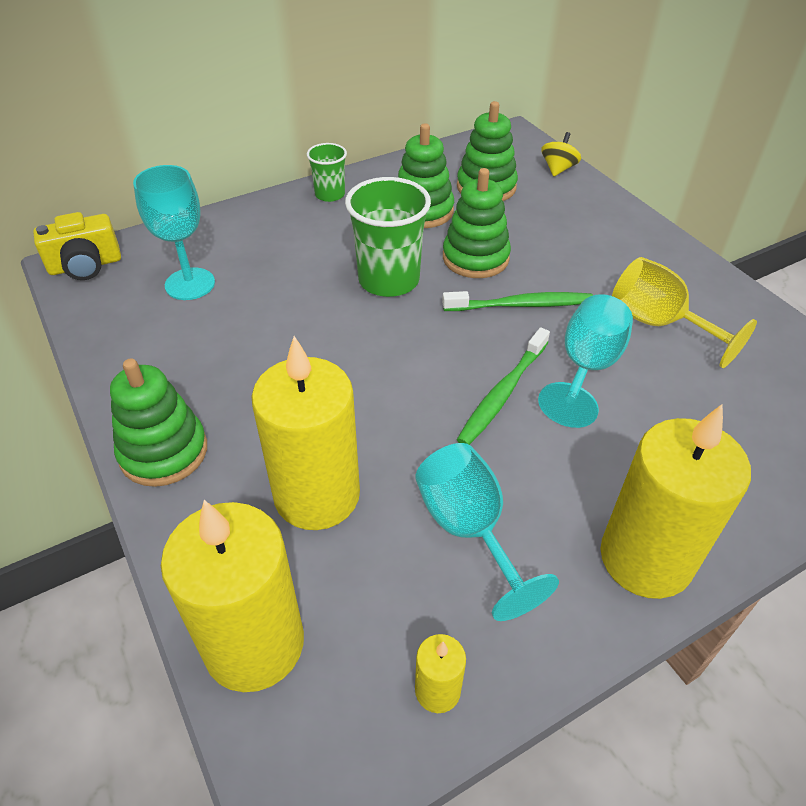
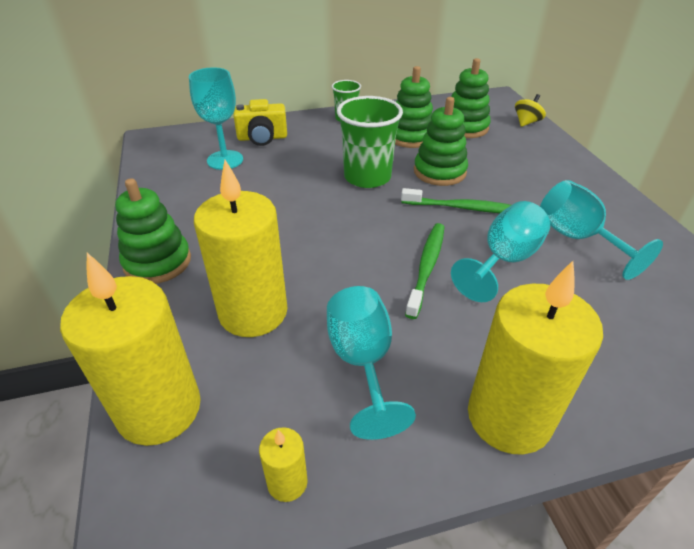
camera: 15 degrees right, 5 degrees down
yellow camera [33,212,121,280] -> yellow camera moved to [233,99,287,146]
green toothbrush [457,327,550,445] -> green toothbrush turned 150 degrees clockwise [405,223,444,319]
yellow goblet [612,257,757,368] -> turquoise goblet [540,180,663,280]

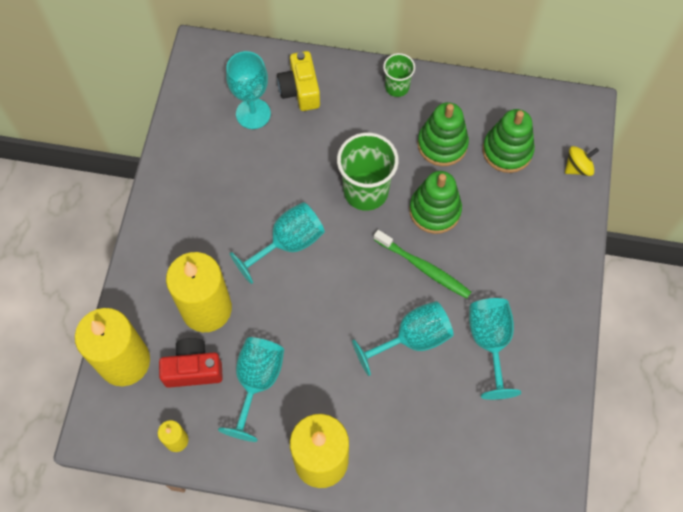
camera: 25 degrees right, 25 degrees up
green stacking toy [115,178,191,284] -> none
yellow camera [233,99,287,146] -> yellow camera turned 60 degrees clockwise [277,51,320,111]
green toothbrush [405,223,444,319] -> none
none -> red camera [159,338,223,388]
none -> turquoise goblet [230,202,325,284]

